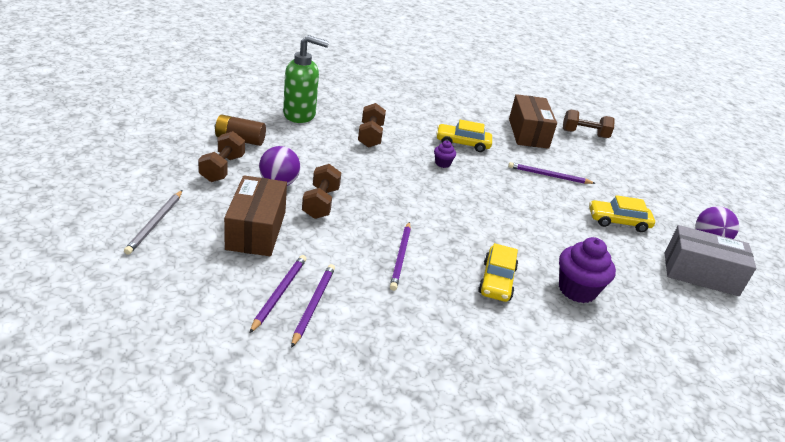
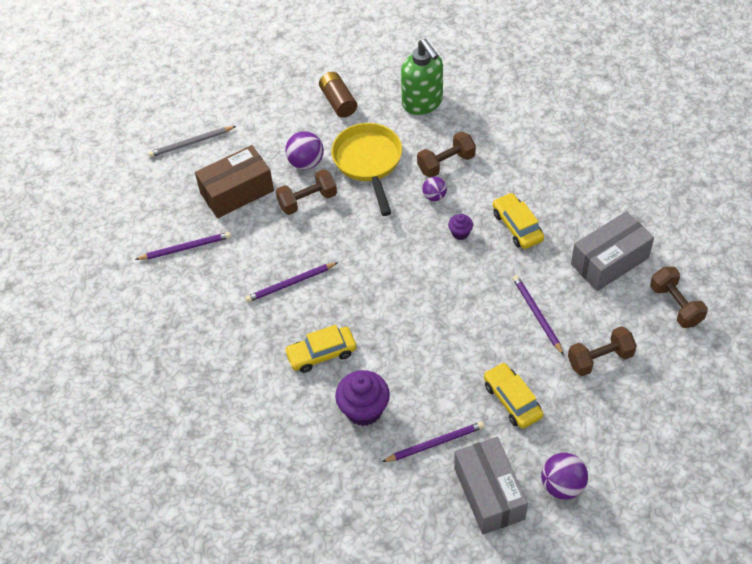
camera: 65 degrees right, 20 degrees up
brown dumbbell [198,131,245,182] -> brown dumbbell moved to [568,326,637,376]
purple pencil [291,264,335,348] -> purple pencil moved to [382,422,484,462]
brown box [509,94,557,149] -> grey box [571,211,654,291]
none -> yellow pan [331,123,402,216]
none -> purple ball [422,177,447,201]

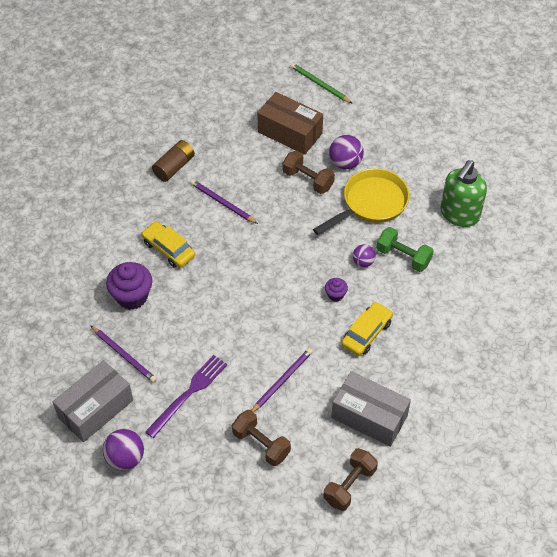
camera: 60 degrees right, 0 degrees up
purple pencil [135,232,231,260] -> none
grey pencil [148,126,236,157] -> green pencil [291,63,353,104]
brown battery [319,72,357,118] -> brown battery moved to [152,140,195,182]
brown dumbbell [417,131,476,177] -> green dumbbell [377,227,434,272]
yellow car [484,362,543,429] -> purple fork [145,355,227,438]

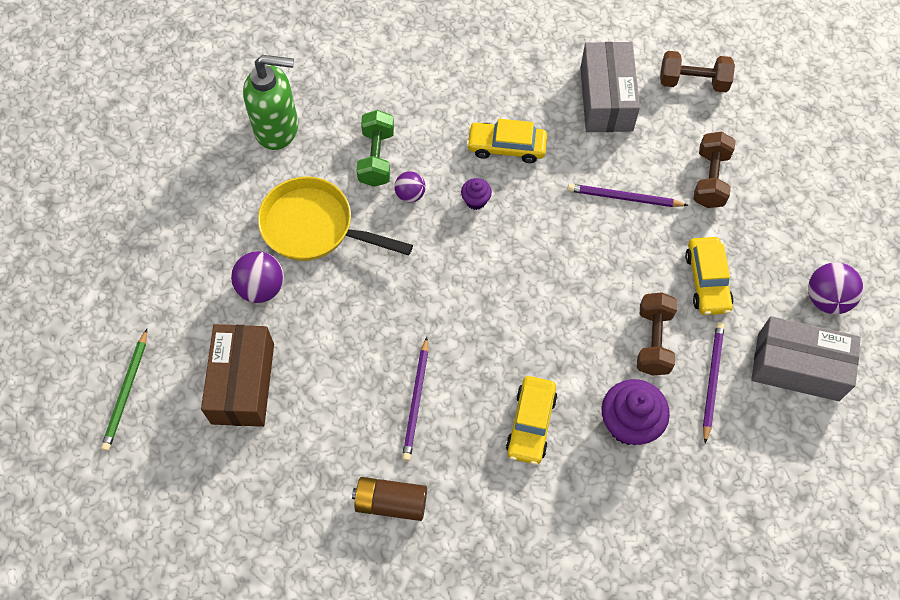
camera: 120 degrees left, 10 degrees up
purple fork [145,355,227,438] -> yellow car [685,237,733,315]
brown dumbbell [283,150,335,194] -> brown dumbbell moved to [637,292,677,376]

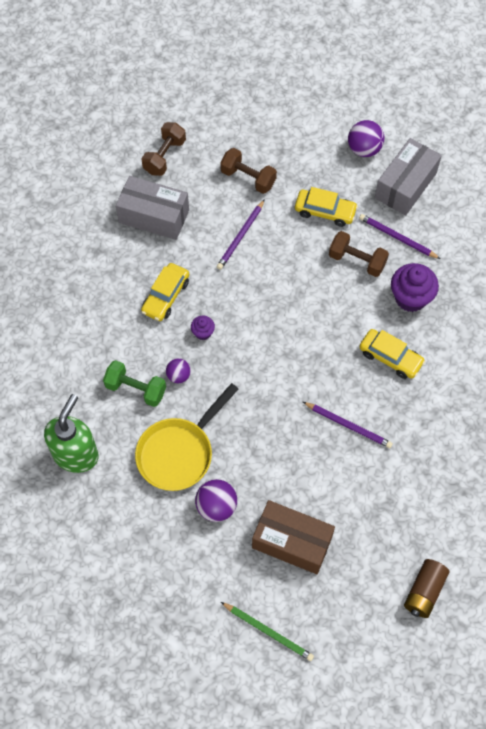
camera: 70 degrees left, 0 degrees up
brown battery [352,477,427,521] -> brown battery moved to [404,559,449,618]

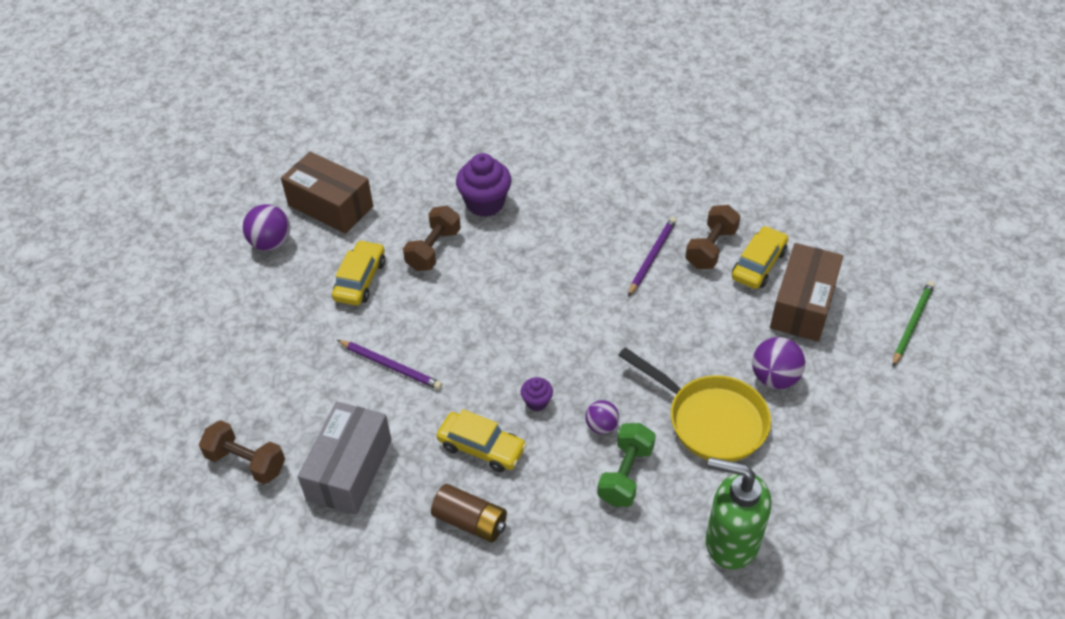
camera: 90 degrees left, 15 degrees down
brown dumbbell [220,148,277,194] -> brown dumbbell moved to [685,205,741,269]
purple pencil [359,214,440,259] -> none
yellow car [360,329,425,379] -> yellow car moved to [732,226,788,289]
grey box [375,138,442,216] -> brown box [281,152,373,234]
brown battery [404,559,449,618] -> brown battery moved to [431,484,507,542]

